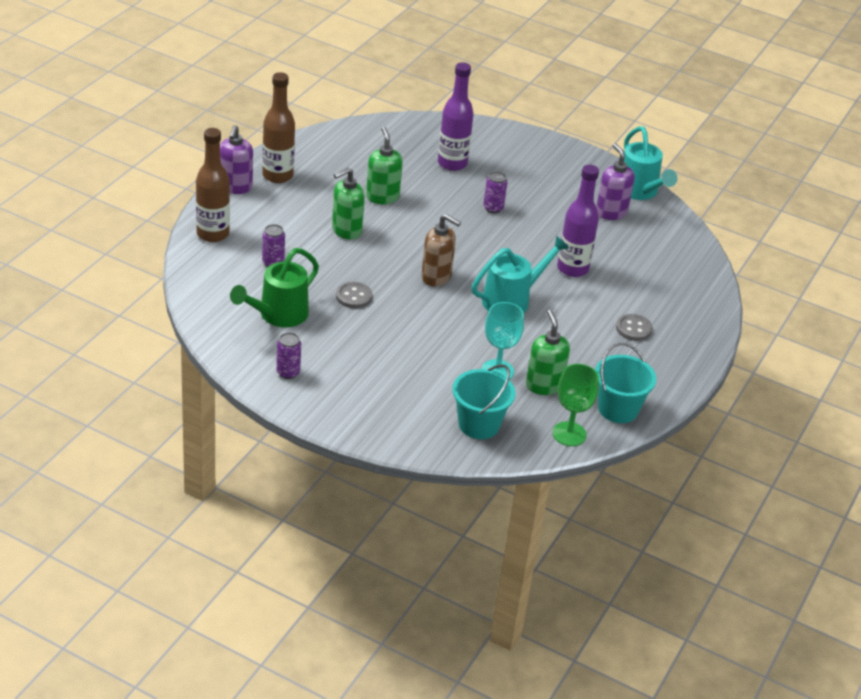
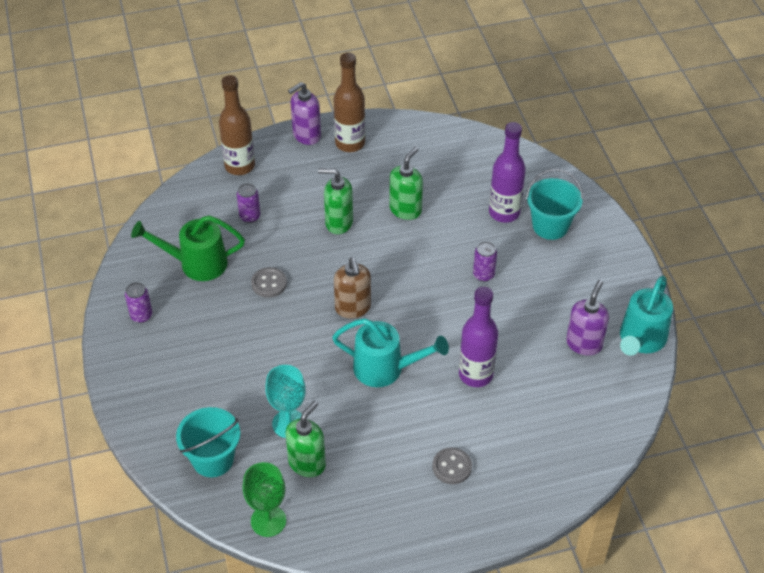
camera: 50 degrees right, 10 degrees up
turquoise bucket [595,343,656,423] -> turquoise bucket moved to [526,169,583,240]

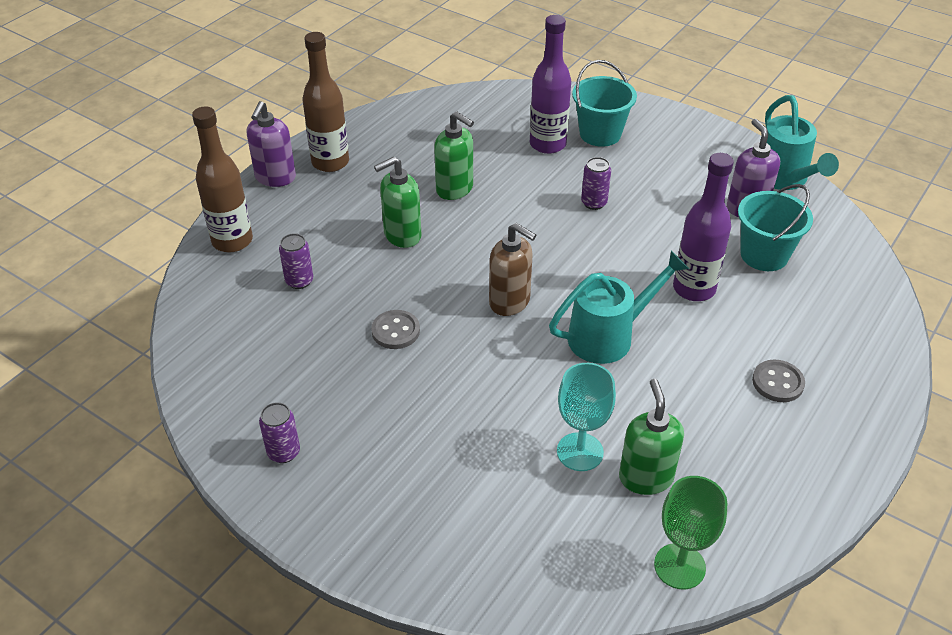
camera: 40 degrees left, 5 degrees down
green watering can [131,215,245,281] -> none
turquoise bucket [176,407,240,477] -> turquoise bucket moved to [738,184,813,271]
green soap dispenser [389,147,423,220] -> green soap dispenser turned 135 degrees clockwise [434,111,474,200]

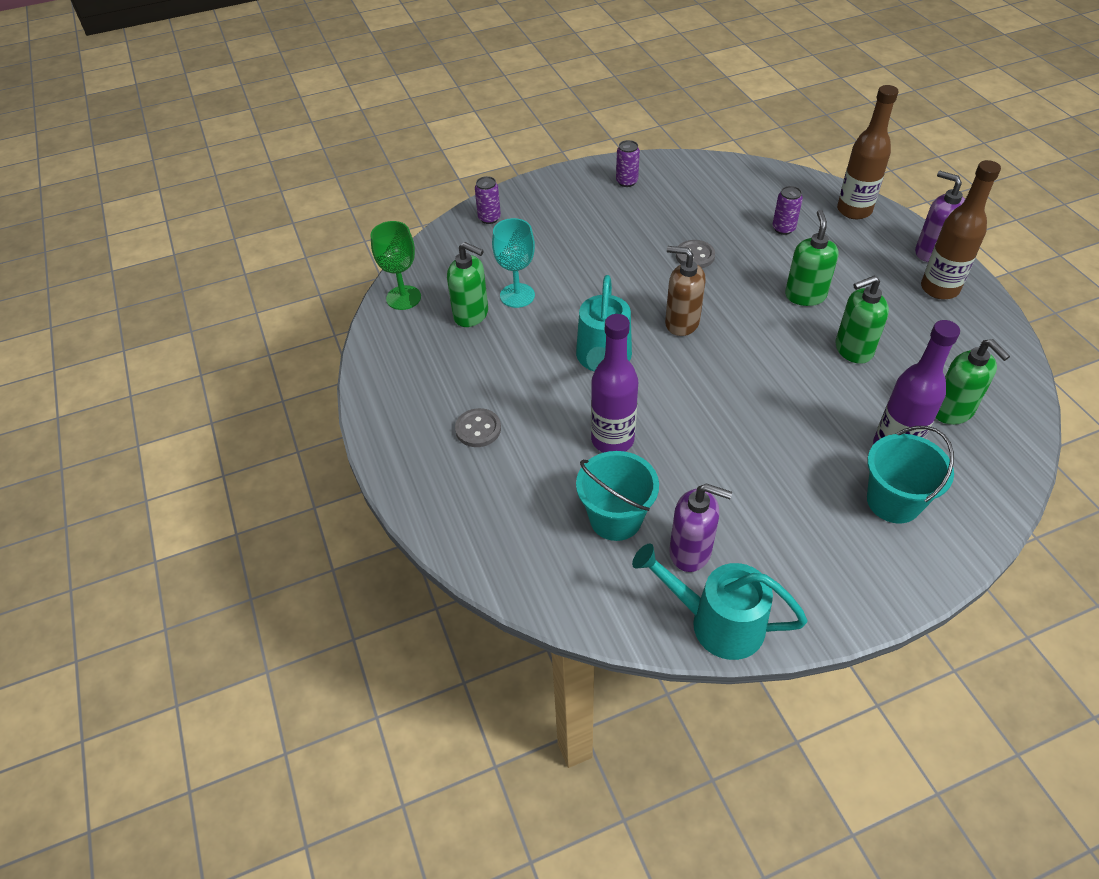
camera: 125 degrees right, 5 degrees up
brown soap dispenser [489,223,536,316] -> brown soap dispenser turned 45 degrees clockwise [665,246,705,336]
purple can [581,157,611,210] -> purple can moved to [475,176,501,224]
none -> green soap dispenser [936,339,1010,425]

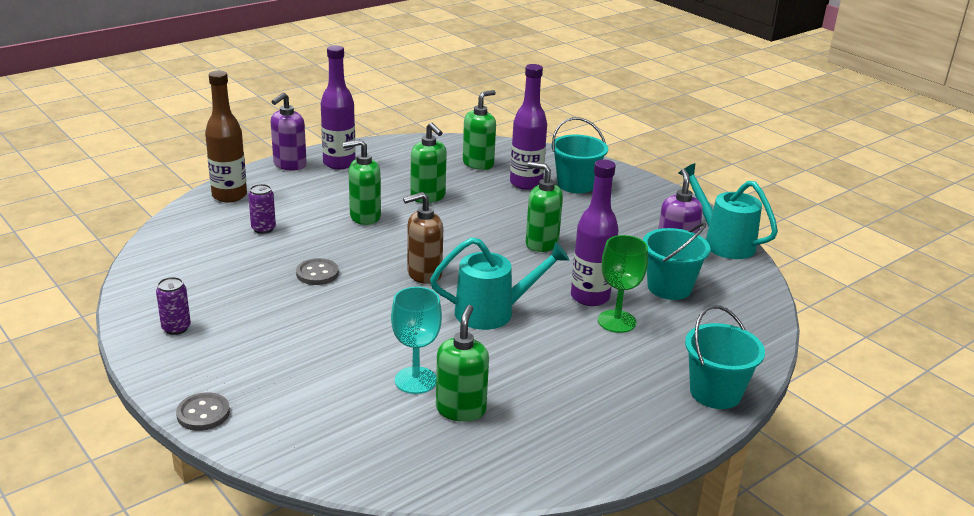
camera: 110 degrees left, 20 degrees down
green goblet [371,221,421,310] -> green goblet moved to [598,235,648,333]
grey button [455,408,501,447] -> grey button moved to [176,392,230,431]
purple can [475,176,501,224] -> none
turquoise watering can [632,543,808,660] -> turquoise watering can turned 135 degrees clockwise [678,163,778,259]
brown soap dispenser [665,246,705,336] -> brown soap dispenser turned 60 degrees clockwise [403,192,443,284]
brown bottle [921,160,1001,299] -> purple bottle [321,45,356,169]
none -> green soap dispenser [526,162,563,252]
none -> turquoise bucket [685,305,765,409]

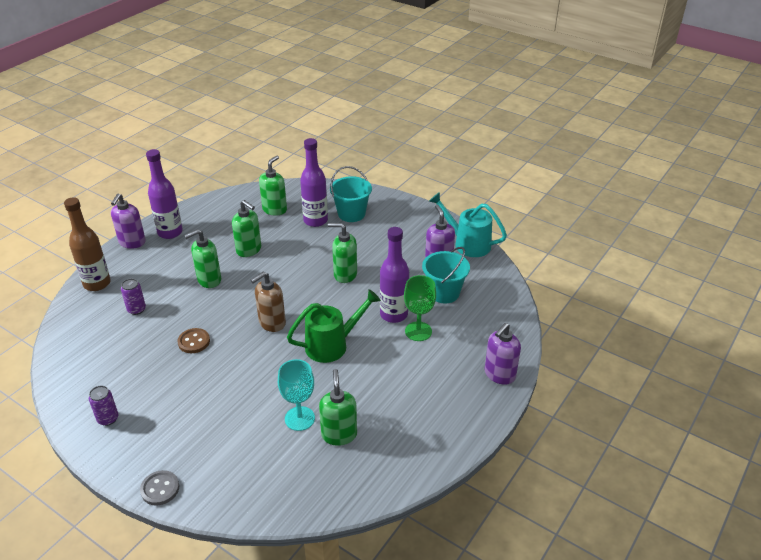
camera: 15 degrees left, 10 degrees up
grey button [296,258,339,285] -> brown button [178,328,210,353]
turquoise watering can [430,237,569,330] -> green watering can [287,289,381,363]
turquoise bucket [685,305,765,409] -> purple soap dispenser [485,323,521,385]

